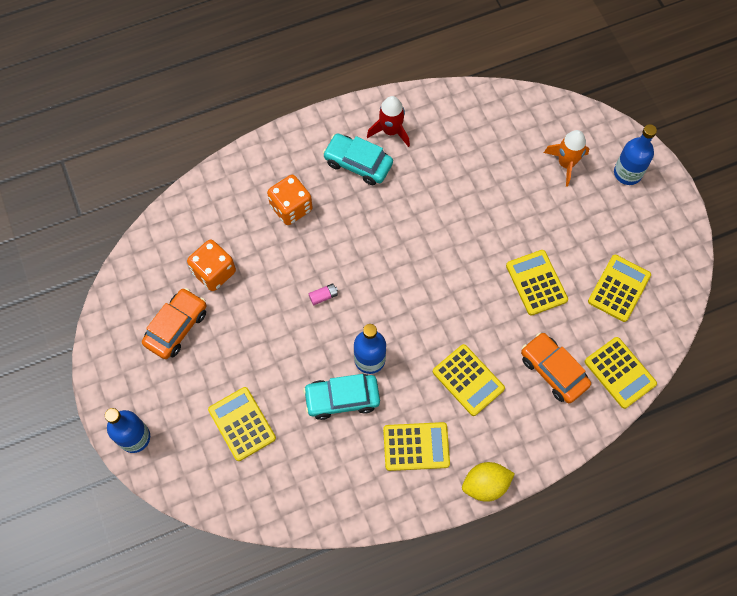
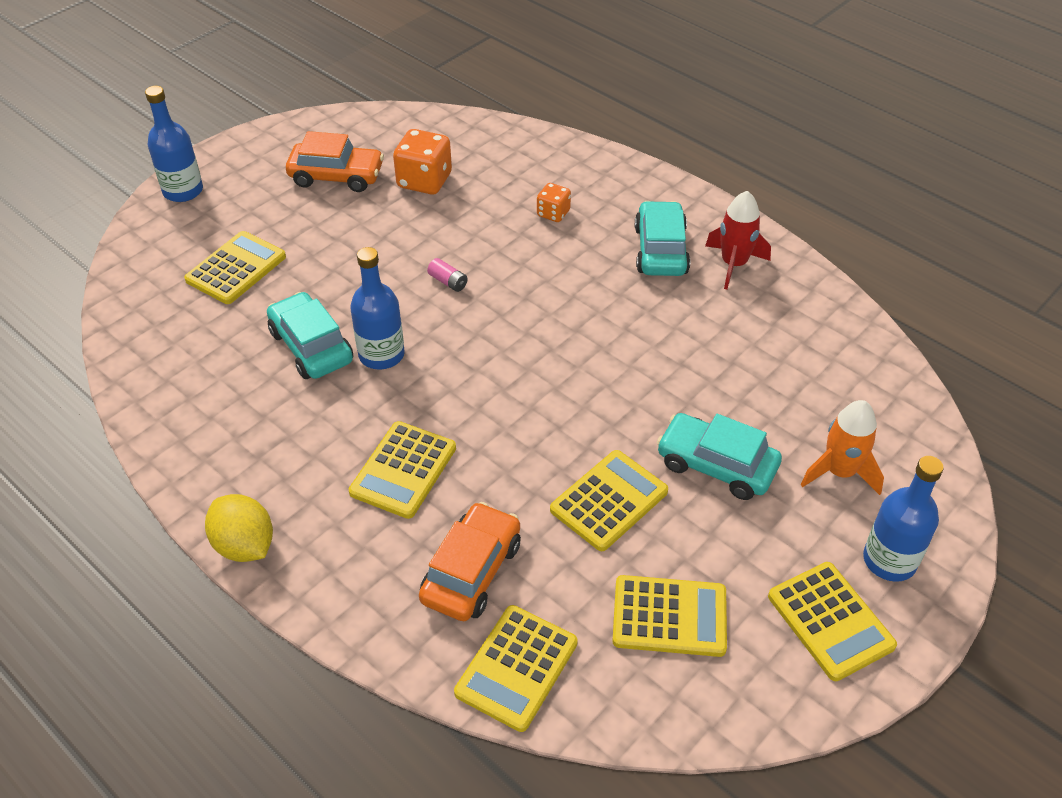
camera: 65 degrees right, 20 degrees down
orange dice [267,175,312,225] -> orange dice [537,183,571,222], size x0.58
yellow calculator [383,422,450,471] -> yellow calculator moved to [768,562,897,681]
none -> turquoise car [657,413,782,500]

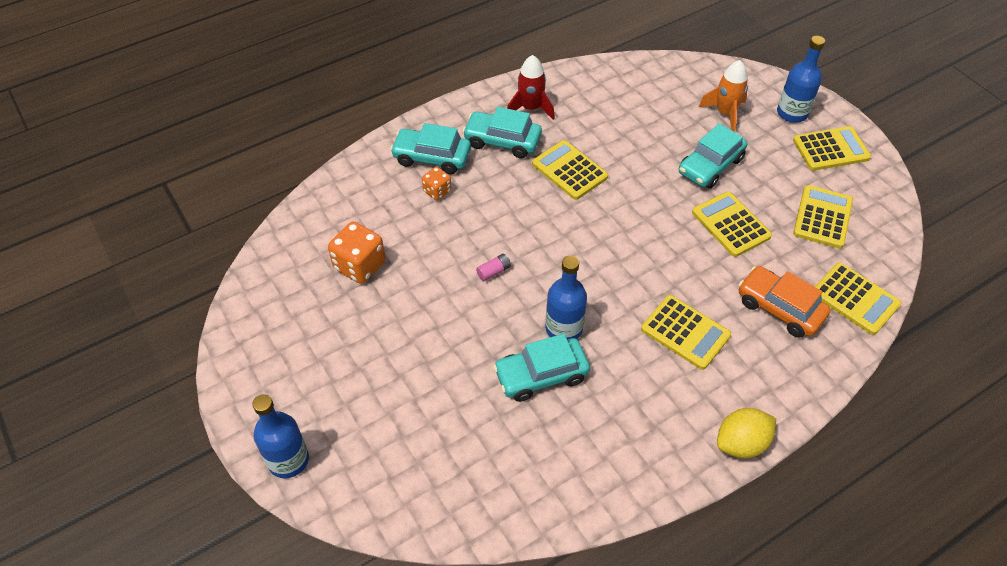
camera: 75 degrees left, 5 degrees up
yellow calculator [184,231,286,304] -> yellow calculator moved to [532,140,608,200]
orange car [286,131,384,192] -> none
none -> turquoise car [390,123,471,174]

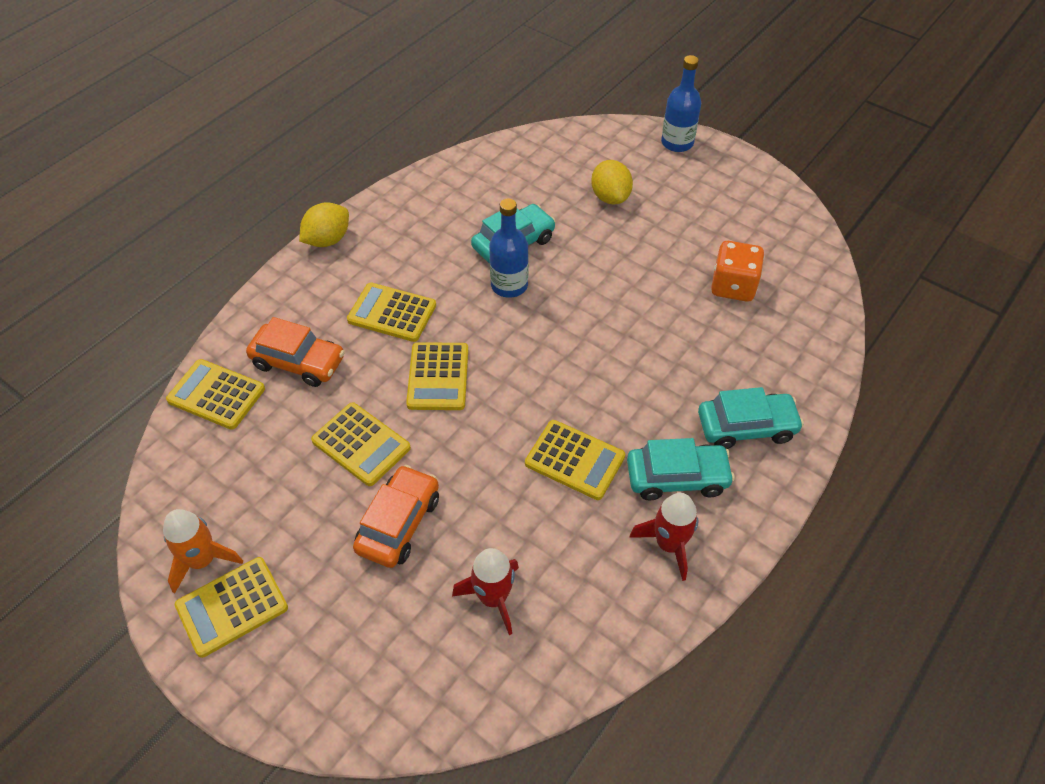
camera: 160 degrees right, 0 degrees up
orange dice [422,167,451,200] -> none
pink battery [476,254,511,281] -> none
turquoise car [679,123,747,189] -> orange car [353,465,439,568]
orange rocket [699,60,748,132] -> orange rocket moved to [163,509,243,594]
blue bottle [777,36,825,123] -> none
yellow calculator [793,185,853,248] -> yellow calculator moved to [406,342,468,410]
none -> red rocket [452,548,519,635]
none -> yellow lemon [591,160,633,205]

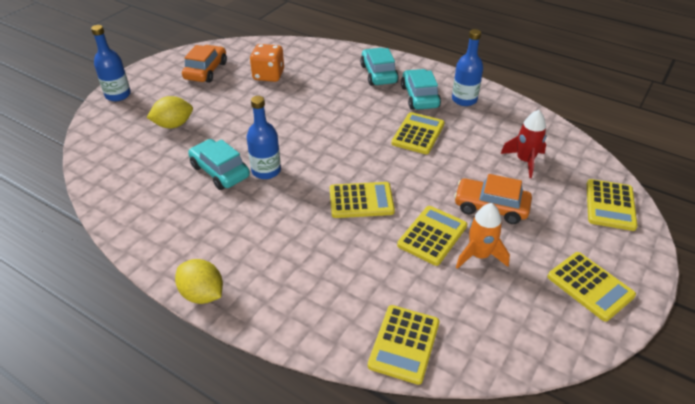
camera: 95 degrees left, 10 degrees down
orange rocket [163,509,243,594] -> orange rocket moved to [456,203,510,269]
orange car [246,317,345,387] -> orange car moved to [182,45,227,83]
yellow calculator [347,283,436,342] -> yellow calculator moved to [587,179,638,231]
red rocket [629,493,699,581] -> blue bottle [452,29,483,106]

